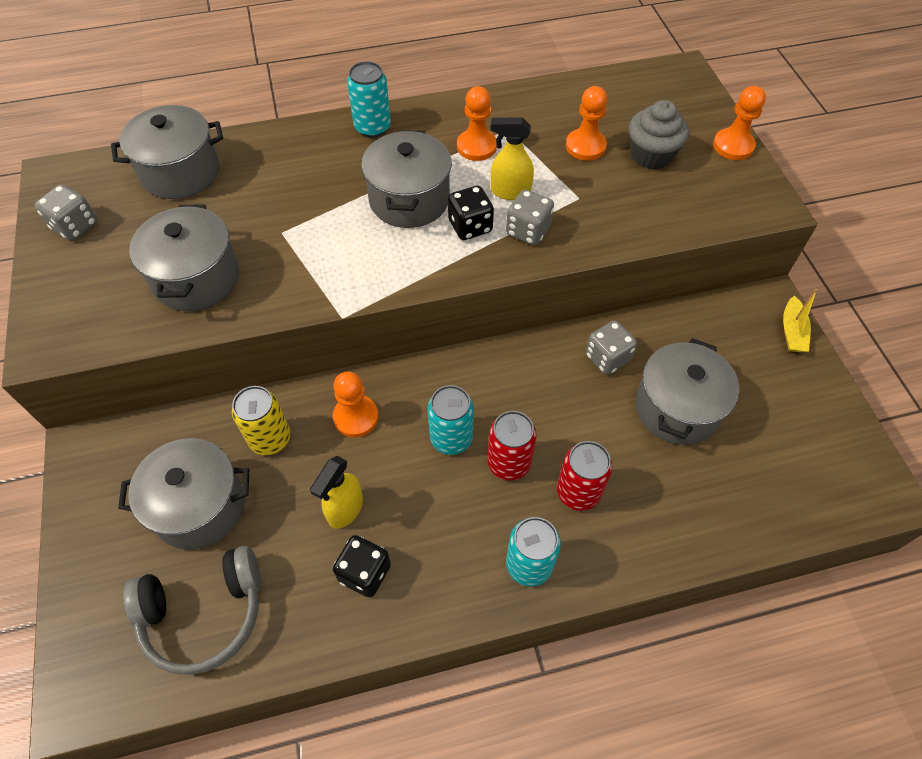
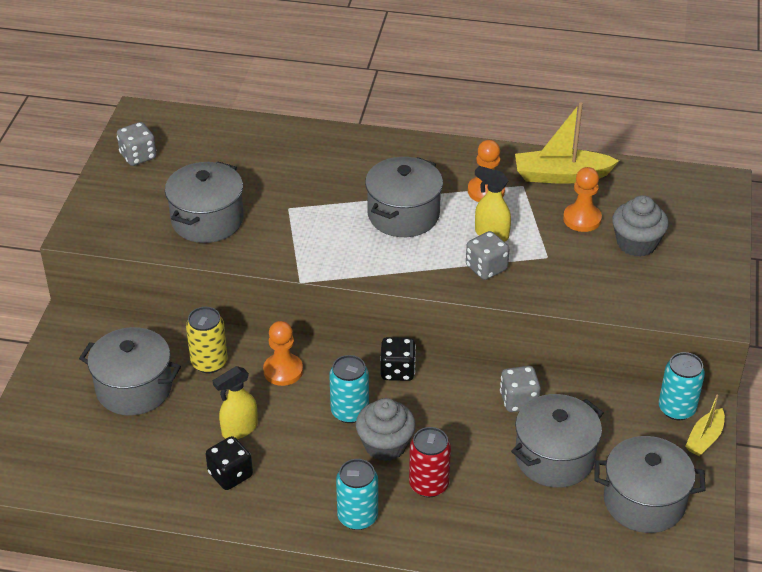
camera: 25 degrees right, 15 degrees down
grey pot [111,105,223,199] -> grey pot moved to [594,436,706,533]
grey headphones [123,545,261,675] -> none
turquoise can [347,61,391,138] -> turquoise can moved to [659,352,705,420]
black dice [448,186,494,240] -> black dice moved to [380,337,416,381]
red can [487,411,537,480] -> grey cupcake [356,398,416,461]
orange pawn [713,86,766,160] -> none
none -> yellow boat [515,102,619,184]

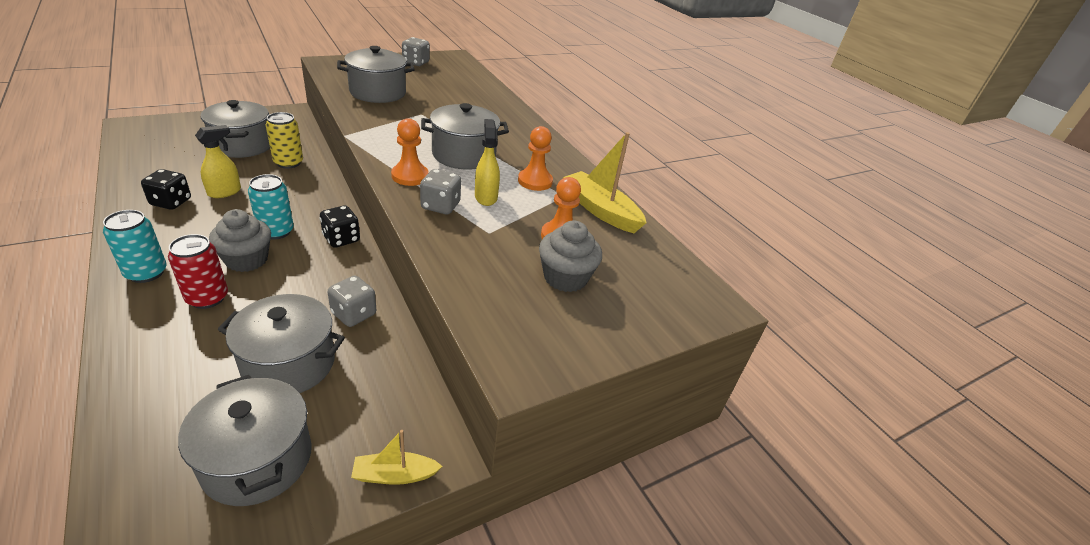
camera: 45 degrees right, 5 degrees down
yellow spray bottle [213,366,258,439] -> yellow spray bottle turned 120 degrees clockwise [195,125,241,198]
orange pawn [263,321,303,386] -> orange pawn moved to [391,118,428,186]
turquoise can [659,352,705,420] -> none

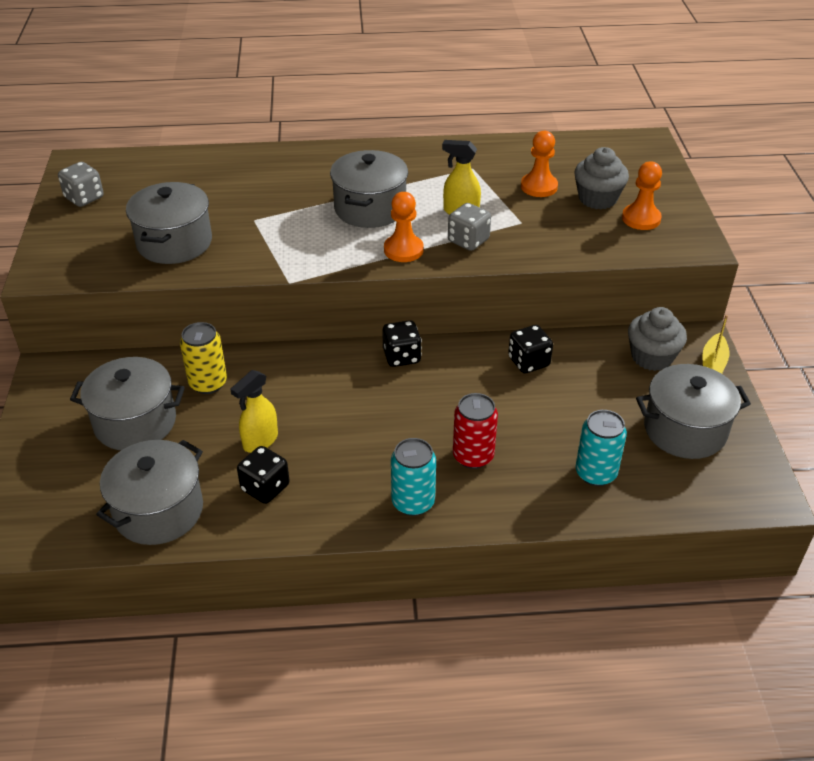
camera: 60 degrees left, 5 degrees up
yellow spray bottle [195,125,241,198] -> yellow spray bottle turned 120 degrees counterclockwise [230,370,278,453]
grey cupcake [209,209,271,272] -> grey cupcake moved to [628,307,687,371]
grey pot [218,294,345,393] -> grey pot moved to [96,440,203,545]
turquoise can [248,174,294,239] -> turquoise can moved to [575,410,627,486]
grey dice [327,276,376,327] -> black dice [508,325,553,373]
orange pawn [518,126,553,191] -> orange pawn moved to [622,161,662,230]
yellow boat [563,132,646,233] -> none

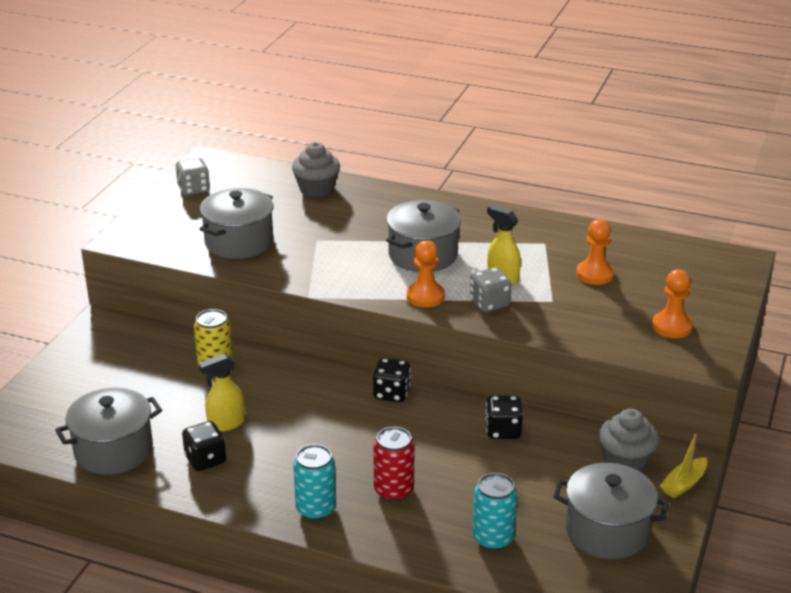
camera: 25 degrees right, 10 degrees down
grey pot [70,357,185,450] -> none
grey cupcake [574,147,629,209] -> grey cupcake moved to [292,142,340,197]

